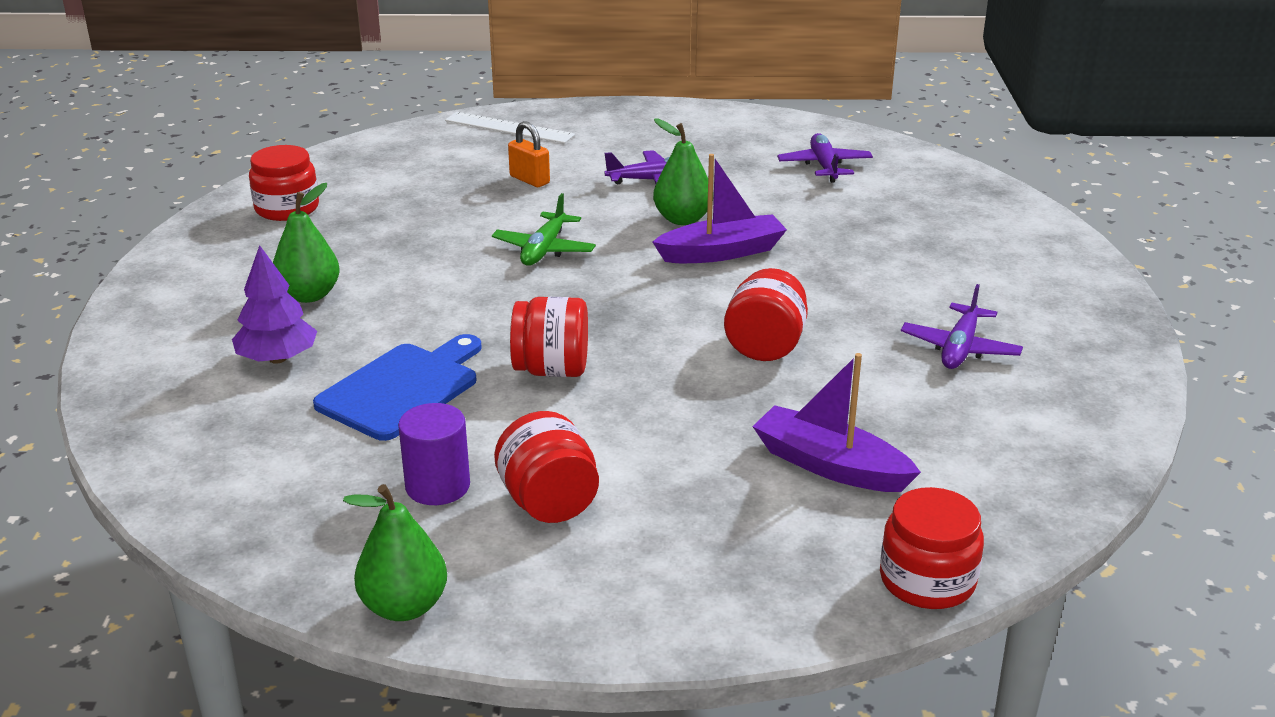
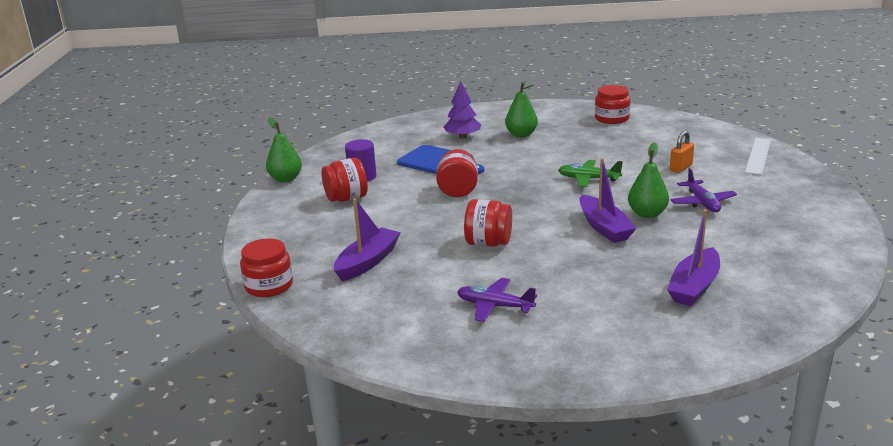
camera: 90 degrees right, 5 degrees down
purple plane [777,133,873,183] -> none
none -> purple boat [667,209,720,306]

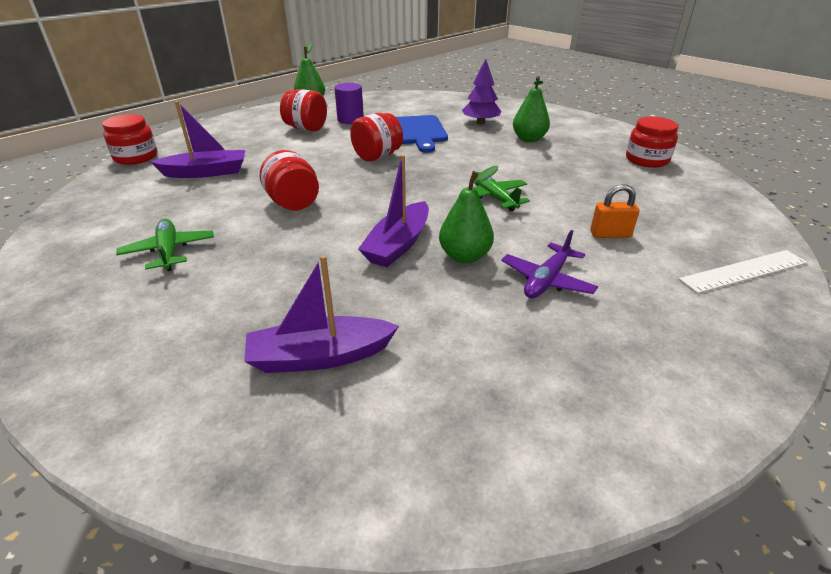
camera: 45 degrees right, 10 degrees up
purple plane [457,278,537,322] -> green plane [116,219,214,271]

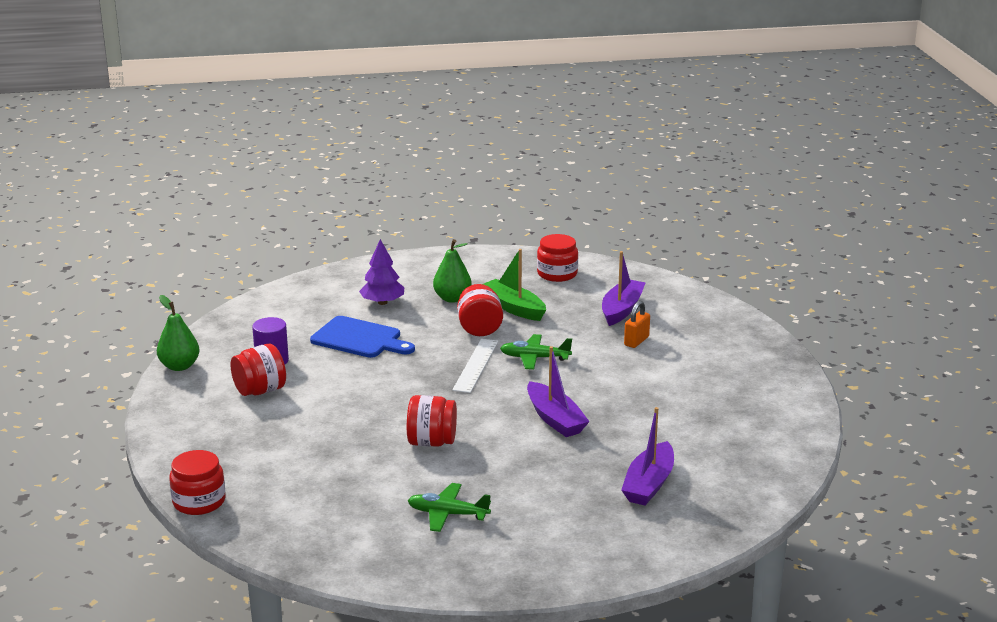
camera: 55 degrees left, 10 degrees down
purple boat [151,101,245,178] -> purple boat moved to [602,251,646,326]
red jar [350,113,403,162] -> red jar moved to [457,284,503,336]
green pear [439,166,498,264] -> none
purple plane [501,230,598,298] -> none
white ruler [679,250,808,294] -> white ruler moved to [452,339,498,393]
none -> green boat [483,249,546,321]

